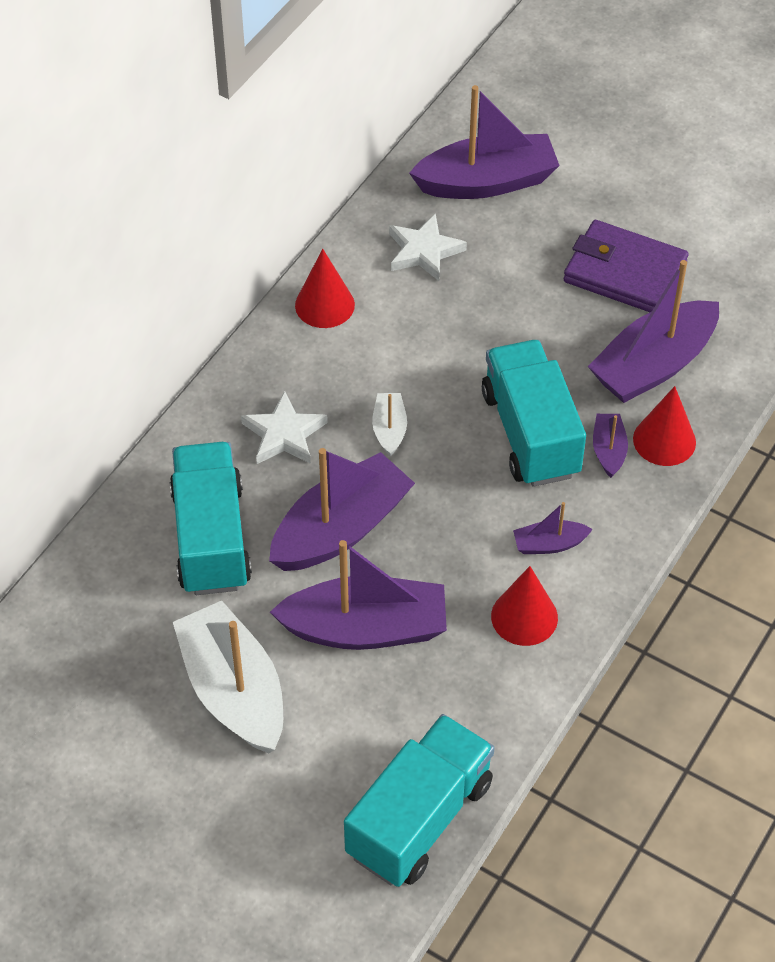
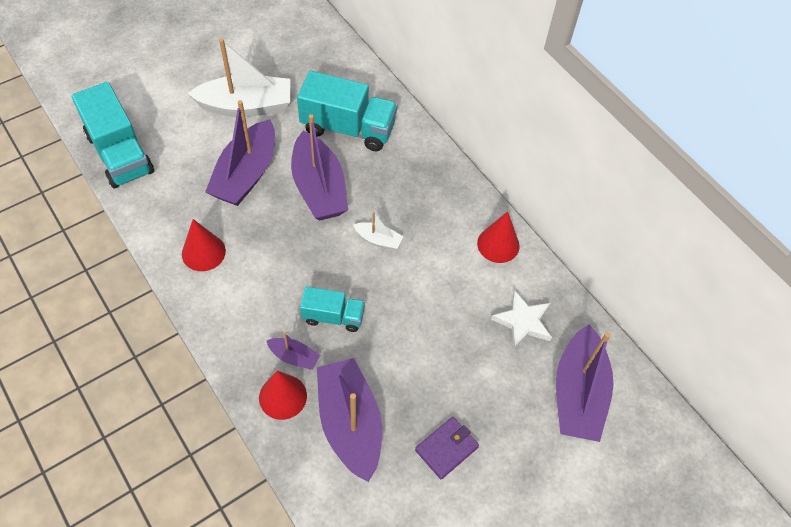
camera: 110 degrees right, 5 degrees up
white star [241,391,328,464] -> none
turquoise truck [482,340,586,487] -> turquoise truck [300,286,365,332], size x0.57
purple boat [513,502,593,554] -> none
purple wallet [564,220,689,312] -> purple wallet [415,417,479,479], size x0.60

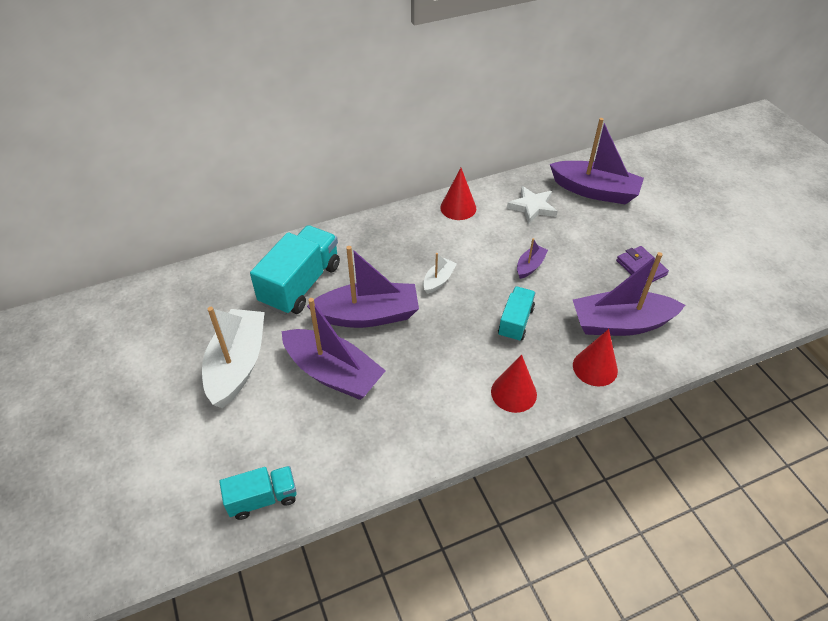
camera: 75 degrees left, 10 degrees down
turquoise truck [71,82,154,188] -> turquoise truck [220,466,297,520], size x0.57
red cone [182,219,226,271] -> red cone moved to [491,355,537,413]
purple boat [266,332,320,370] -> purple boat moved to [517,238,548,279]

